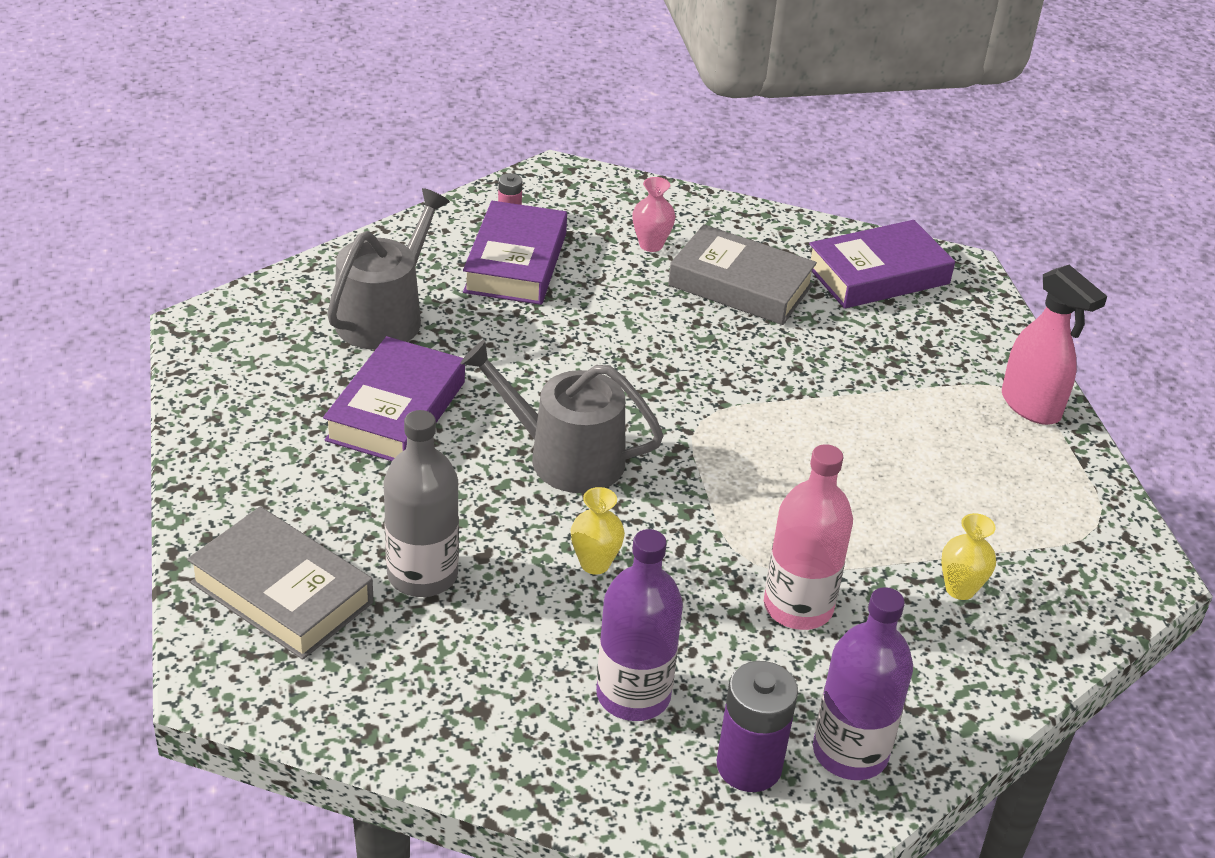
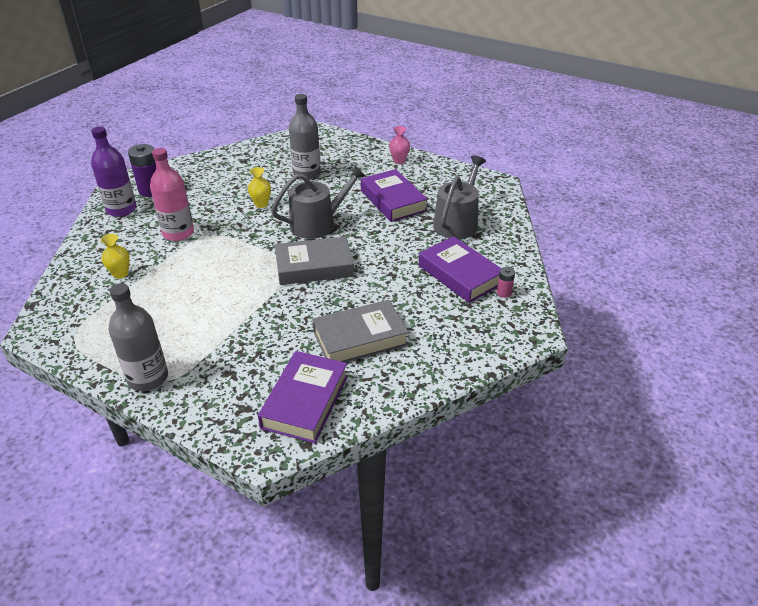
camera: 135 degrees right, 0 degrees up
grey book [187,507,374,660] -> grey book moved to [275,236,354,285]
grey watering can [327,188,450,350] -> grey watering can turned 135 degrees counterclockwise [433,155,486,239]
purple bottle [596,529,683,721] -> none
pink vase [632,177,676,252] -> pink vase moved to [389,126,410,164]
pink spray bottle [1002,265,1107,425] -> grey bottle [109,283,168,391]

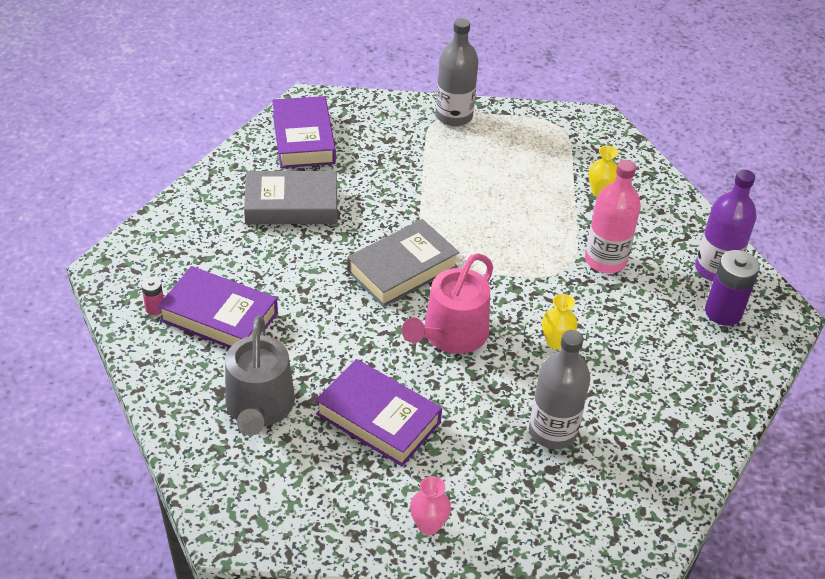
camera: 150 degrees right, 5 degrees up
grey watering can [271,165,366,239] -> pink watering can [402,253,493,354]
grey book [312,300,409,362] -> grey book turned 45 degrees clockwise [244,171,337,224]

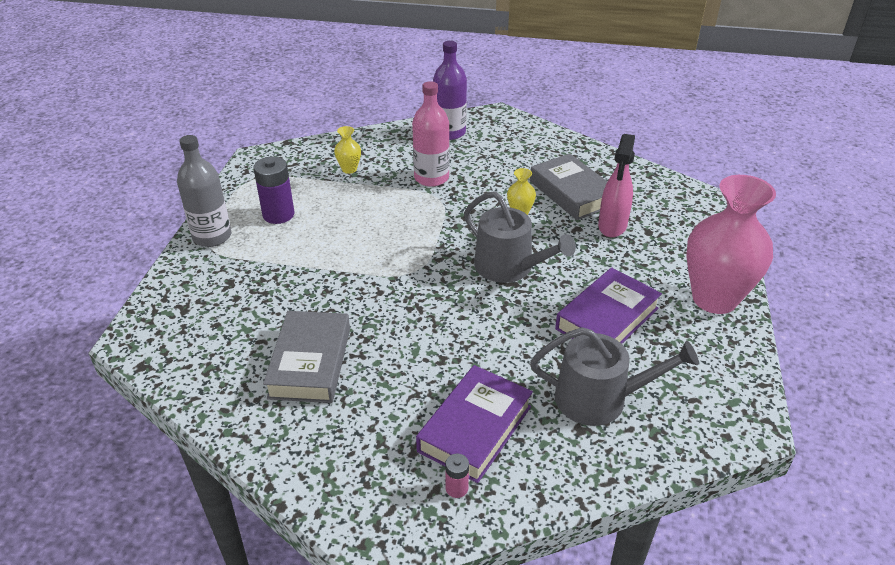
camera: 80 degrees left, 5 degrees down
purple book [272,96,336,168] -> none
grey book [347,219,460,307] -> grey book moved to [530,154,608,220]
pink watering can [402,253,493,354] -> grey watering can [464,191,576,283]
pink vase [410,476,451,535] -> pink vase [686,175,776,314], size x2.42
grey bottle [529,330,591,449] -> pink spray bottle [598,134,635,238]
purple battery [705,250,760,326] -> purple battery moved to [253,157,294,224]

